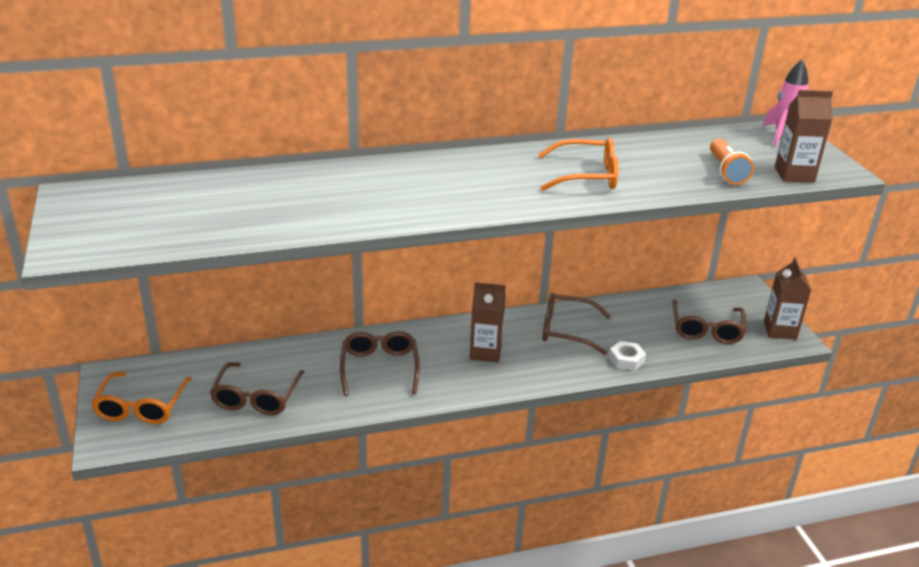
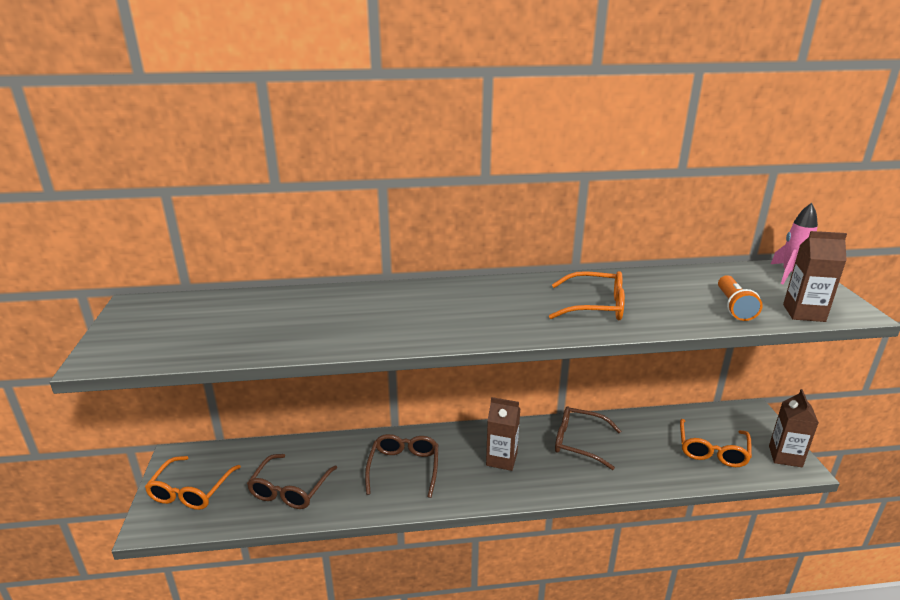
camera: 10 degrees right, 5 degrees down
white nut [609,341,646,371] -> none
brown glasses [672,299,746,344] -> orange glasses [680,419,752,467]

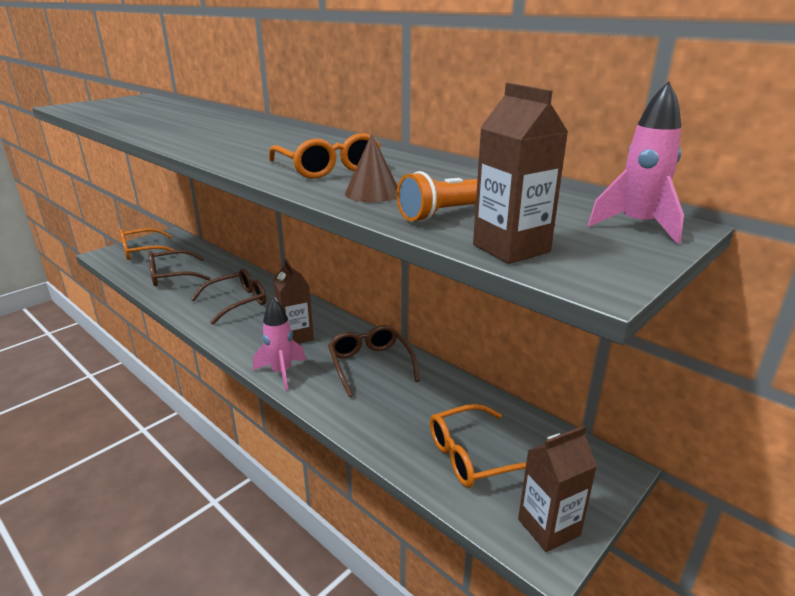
camera: 50 degrees right, 0 degrees up
none -> pink rocket [253,298,306,391]
none -> brown cone [345,134,397,202]

